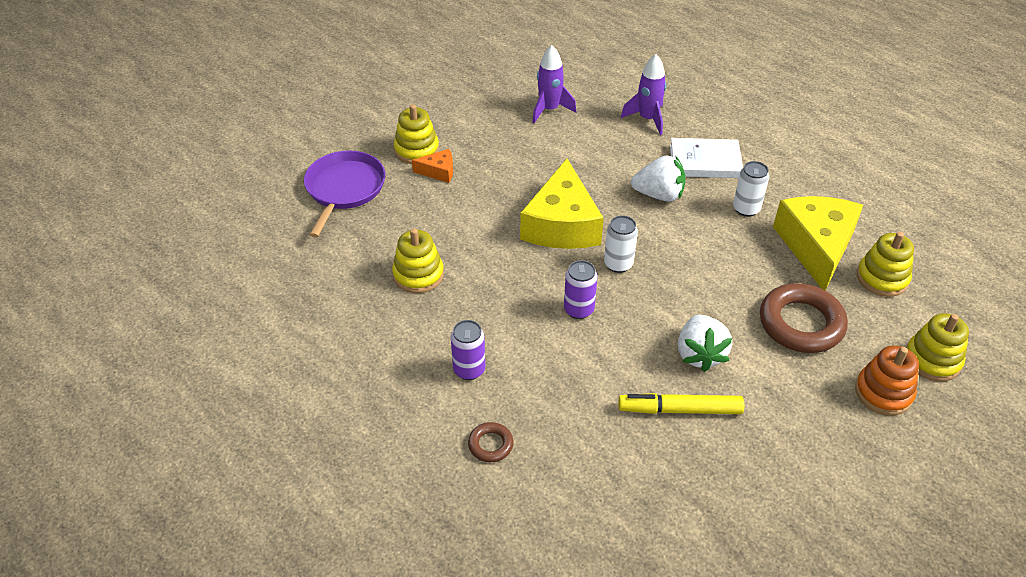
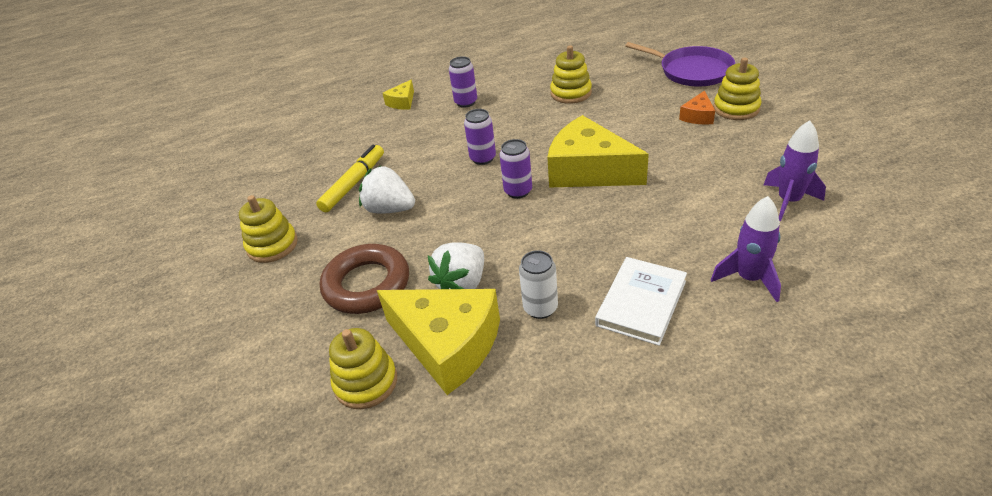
camera: 120 degrees right, 5 degrees down
brown ring [468,422,514,462] -> yellow cheese [383,79,414,110]
white can [604,215,638,273] -> purple can [500,139,532,199]
white strawberry [631,156,686,202] -> white strawberry moved to [428,242,484,289]
orange stacking toy [855,345,919,415] -> none
yellow stacking toy [906,313,969,382] -> yellow stacking toy moved to [239,195,298,263]

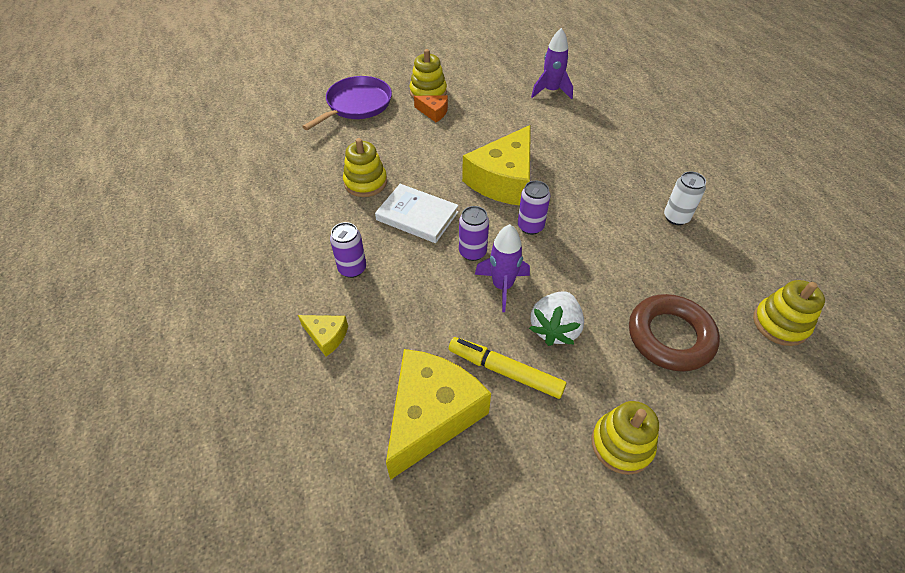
camera: 95 degrees left, 10 degrees up
yellow cheese [377,289,500,395] -> yellow cheese moved to [386,349,491,480]
white strawberry [428,242,484,289] -> none
white book [595,257,687,346] -> white book moved to [375,184,459,243]
purple rocket [711,196,781,302] -> purple rocket moved to [475,224,530,312]

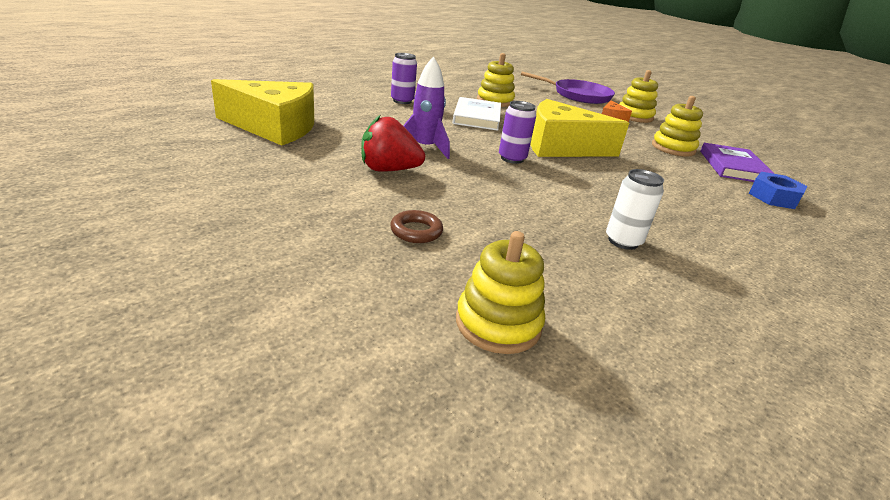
camera: 65 degrees right, 20 degrees down
yellow cheese [298,315,348,356] -> none
yellow marker [449,337,566,399] -> none
purple can [459,206,489,261] -> none
white strawberry [529,291,584,346] -> red strawberry [361,115,425,172]
purple rocket [531,28,573,99] -> purple book [700,143,774,182]
yellow stacking toy [592,401,659,475] -> yellow stacking toy moved to [652,96,703,157]
brown ring [629,294,720,372] -> brown ring [390,210,443,243], size x0.48
none -> blue nut [749,172,808,209]

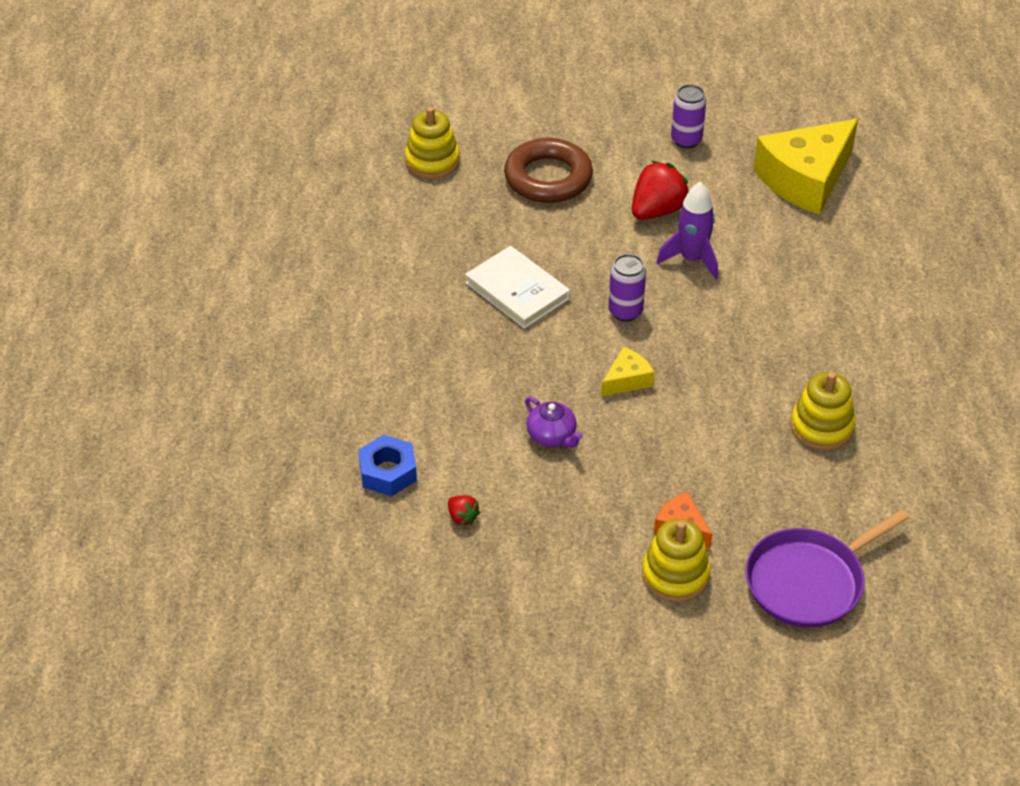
camera: 135 degrees right, 15 degrees up
brown ring [390,210,443,243] -> brown ring [504,138,593,203], size x2.09
purple can [391,53,417,104] -> purple can moved to [671,85,706,148]
white book [452,97,501,131] -> white book moved to [465,246,570,329]
yellow cheese [530,99,629,157] -> yellow cheese [601,346,655,397], size x0.45
white can [606,169,664,250] -> none
yellow stacking toy [652,96,703,157] -> none
purple book [700,143,774,182] -> red strawberry [448,495,481,526]
none -> purple teapot [525,397,583,448]

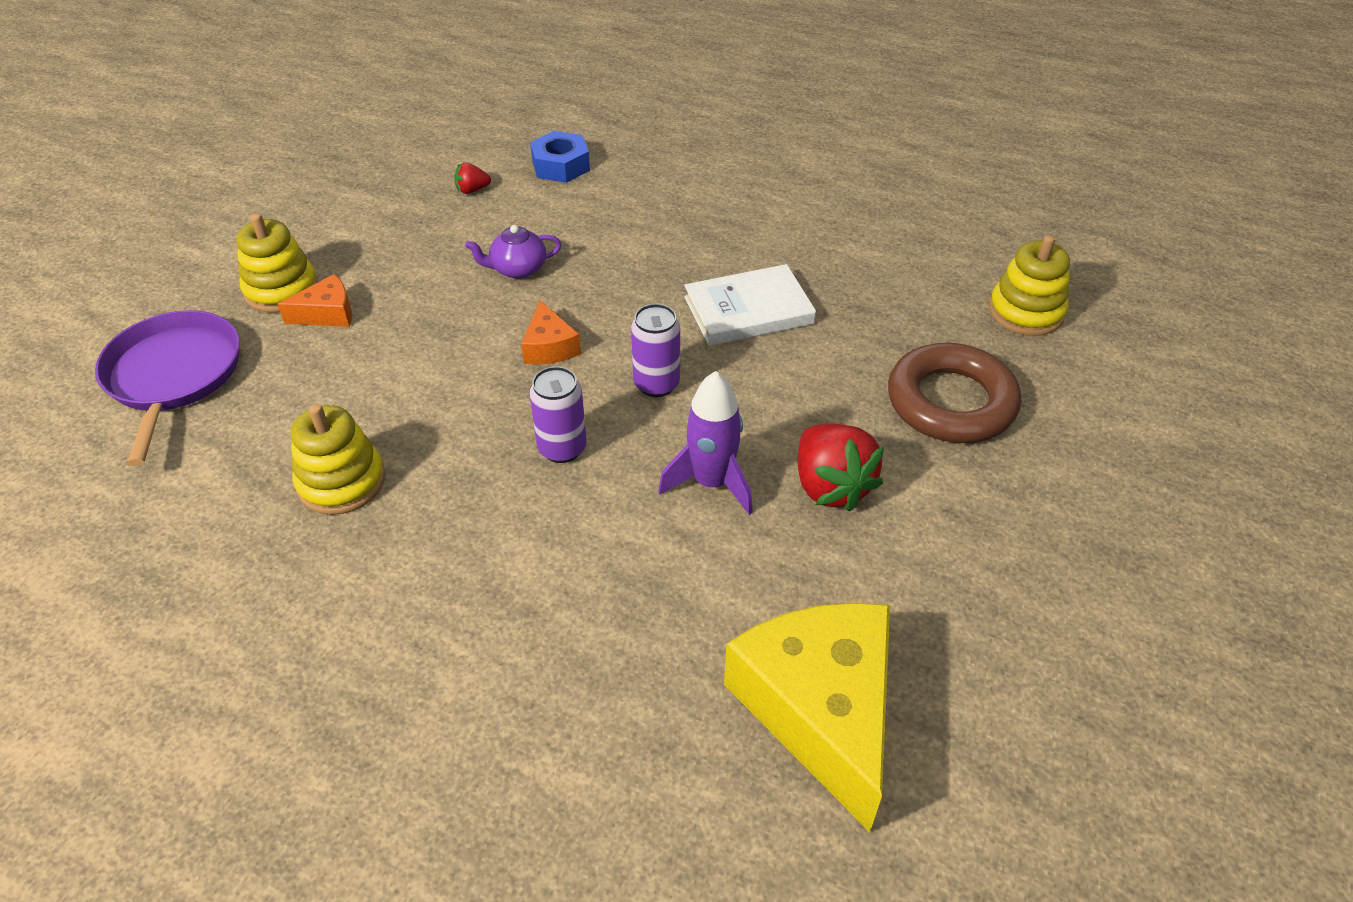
camera: 115 degrees right, 0 degrees up
yellow cheese [601,346,655,397] -> orange cheese [521,300,581,364]
purple can [671,85,706,148] -> purple can moved to [529,366,587,463]

